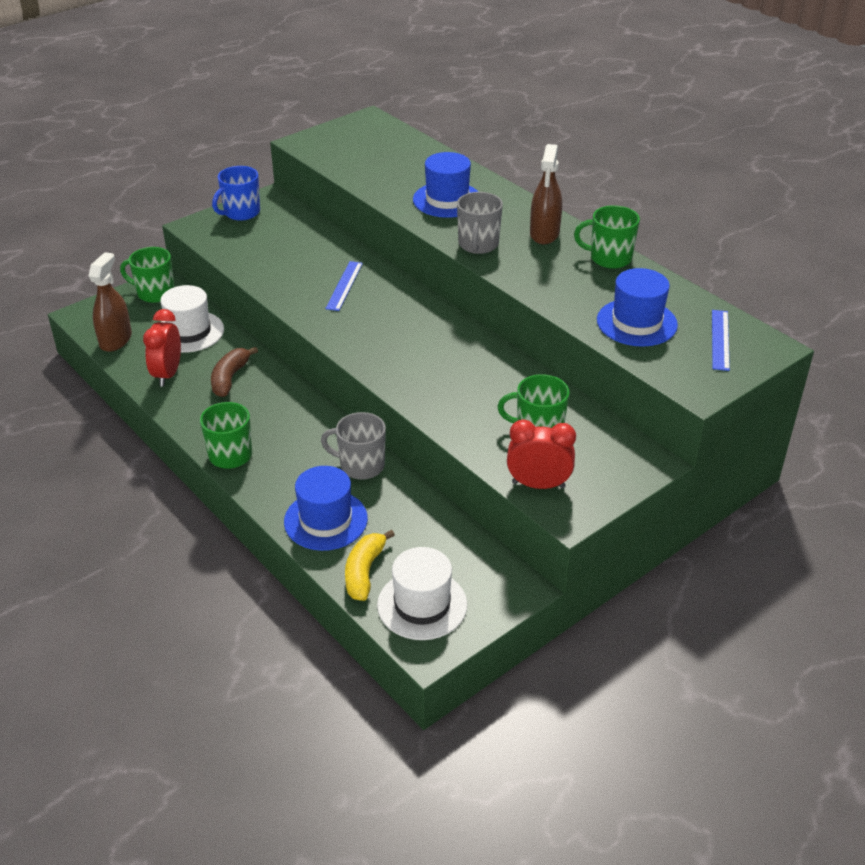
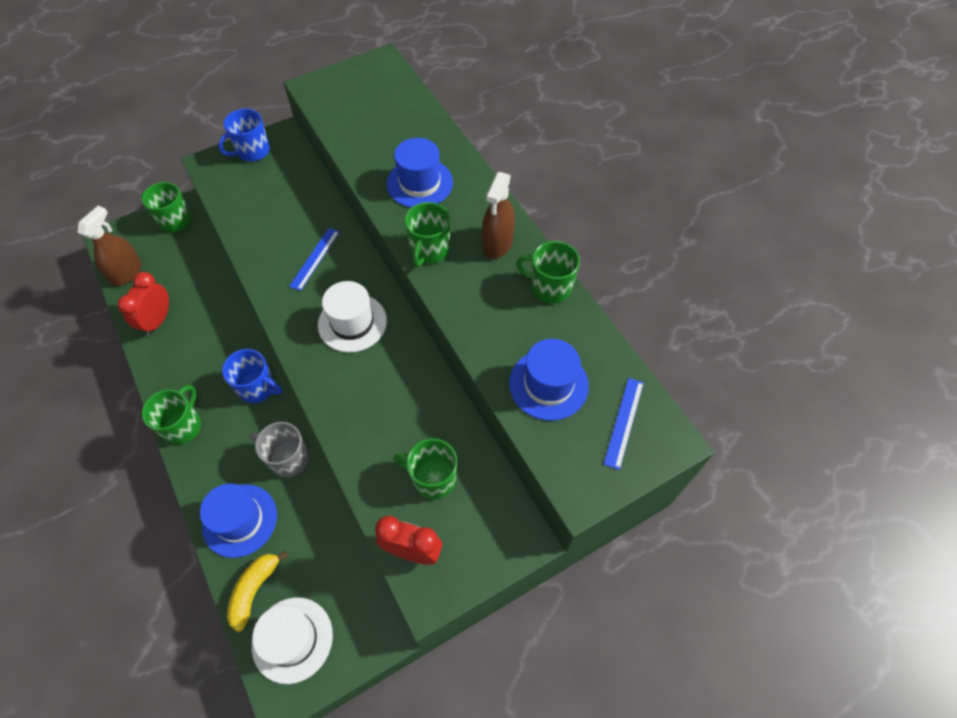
camera: 10 degrees right, 20 degrees up
white hat [160,285,224,353] -> white hat moved to [318,281,387,352]
brown banana [211,347,258,397] -> none
grey mug [457,192,503,254] -> green mug [405,202,450,267]
none -> blue mug [222,349,282,403]

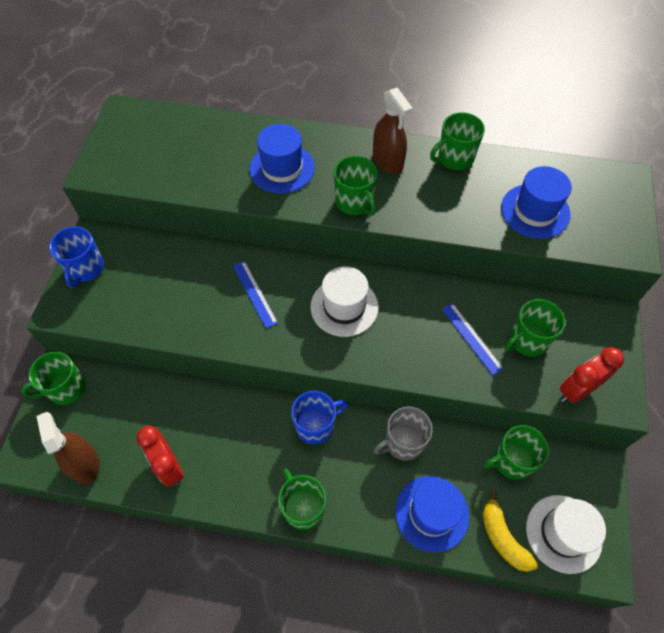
camera: 50 degrees left, 0 degrees up
blue ruler [604,378,644,470] -> blue ruler moved to [442,303,504,376]
none -> green mug [484,425,549,480]

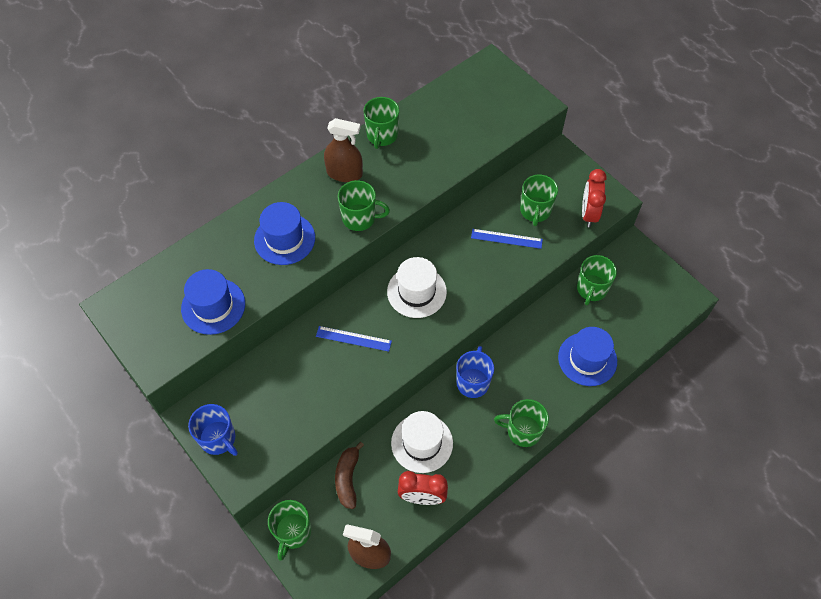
camera: 50 degrees left, 0 degrees up
grey mug [374,406,433,461] -> none
yellow banana [482,491,538,572] -> none
blue hat [501,166,572,239] -> blue hat moved to [181,269,245,335]
white hat [526,495,606,574] -> white hat moved to [391,411,453,473]
none -> brown banana [335,442,364,509]

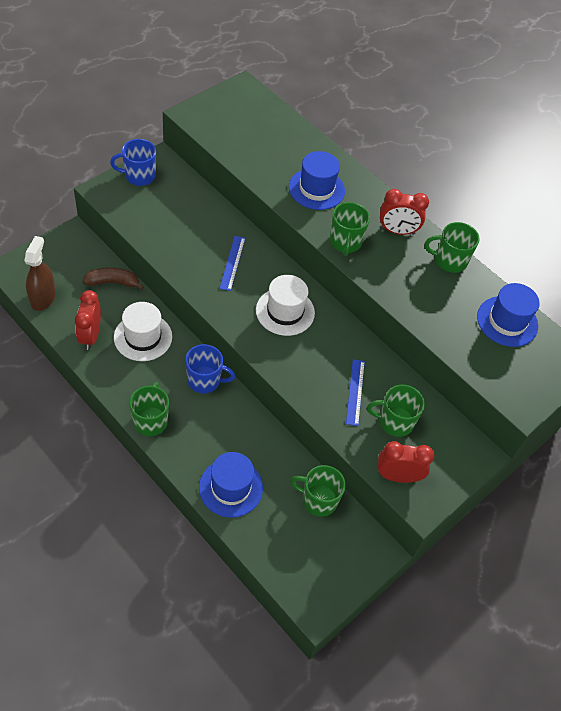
camera: 80 degrees right, 5 degrees down
blue hat [181,269,245,335] -> blue hat moved to [477,283,540,347]
blue mug [188,404,238,456] -> blue mug turned 45 degrees clockwise [110,139,156,186]
green mug [268,500,311,561] -> none
brown spray bottle [324,118,363,182] -> red clock [380,189,429,235]

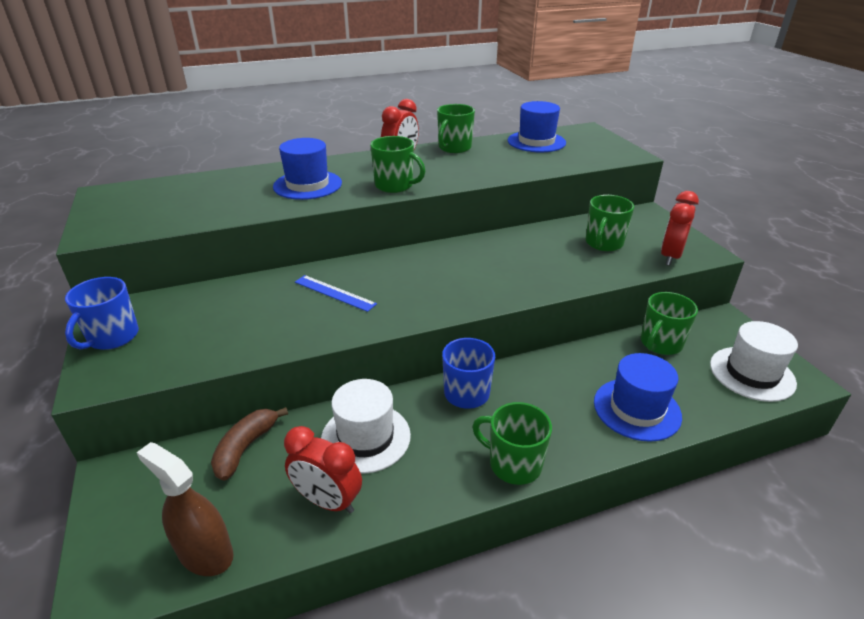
camera: 60 degrees left, 20 degrees down
white hat [256,275,315,336] -> white hat moved to [710,321,798,402]
blue ruler [346,359,365,426] -> none

